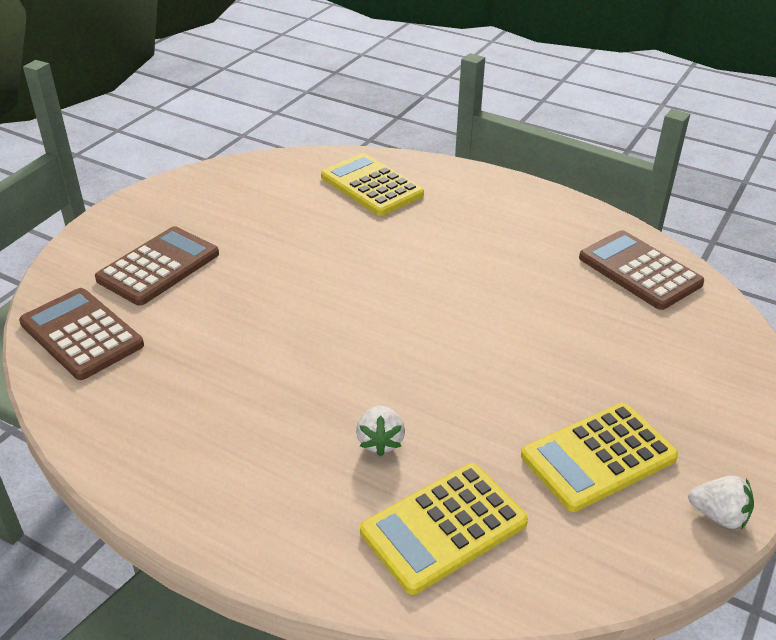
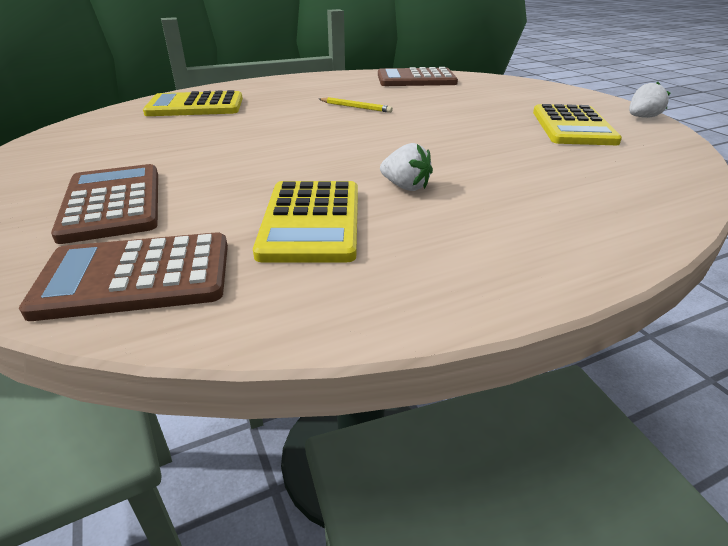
camera: 55 degrees left, 5 degrees down
white strawberry [356,406,405,457] -> white strawberry moved to [380,143,433,191]
yellow calculator [360,463,528,595] -> yellow calculator moved to [253,181,358,262]
none -> yellow pencil [319,97,393,113]

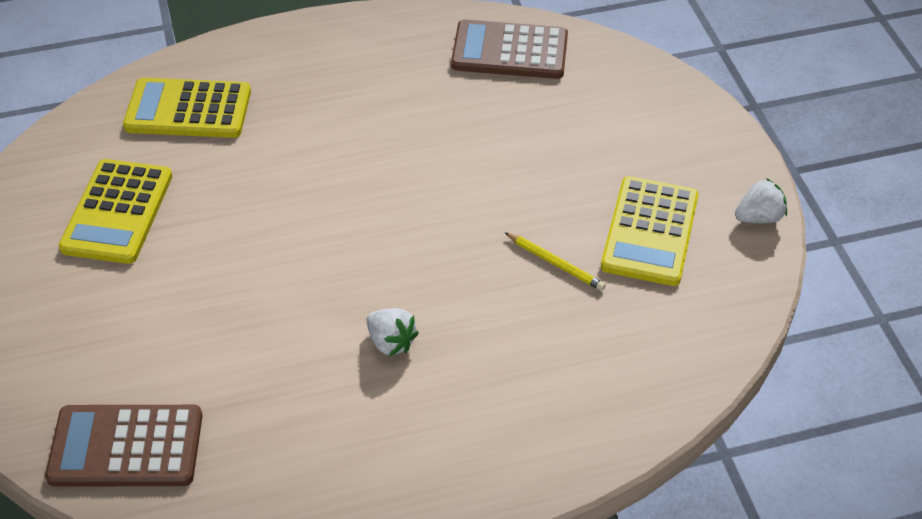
camera: 10 degrees right, 15 degrees up
brown calculator [51,164,158,244] -> none
yellow calculator [253,181,358,262] -> yellow calculator moved to [58,159,172,264]
yellow pencil [319,97,393,113] -> yellow pencil moved to [504,232,606,291]

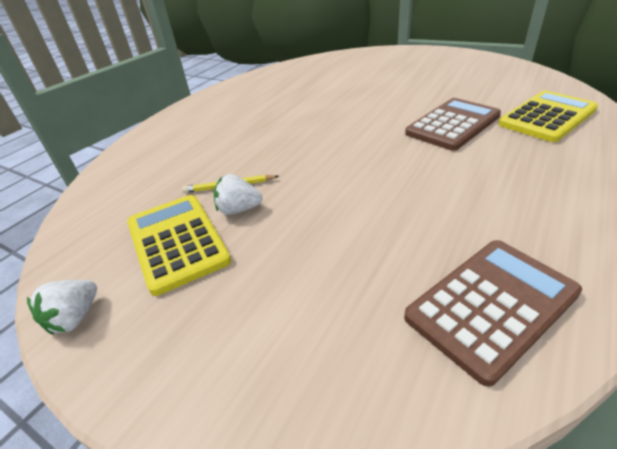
camera: 140 degrees right, 10 degrees down
brown calculator [45,405,202,487] -> brown calculator moved to [405,98,501,151]
yellow calculator [58,159,172,264] -> none
white strawberry [366,308,419,356] -> white strawberry moved to [214,174,262,215]

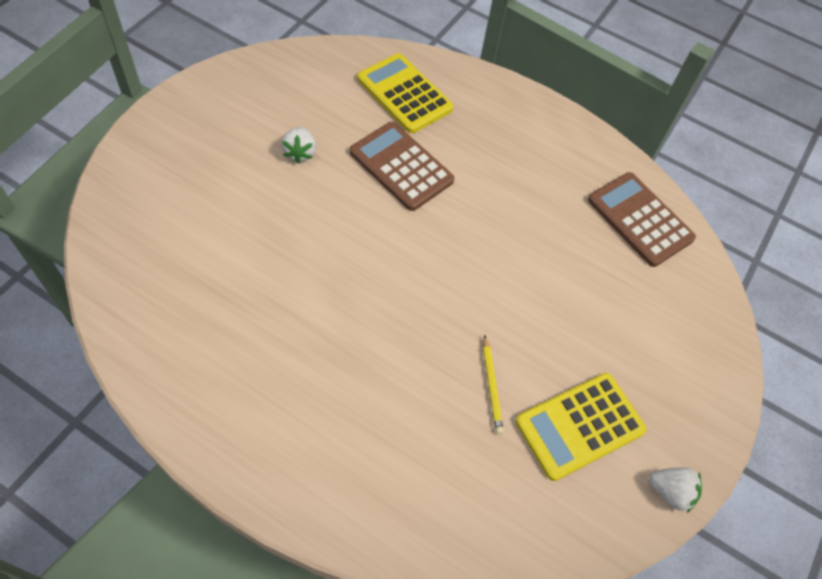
camera: 100 degrees left, 20 degrees up
white strawberry [214,174,262,215] -> white strawberry moved to [281,127,316,164]

